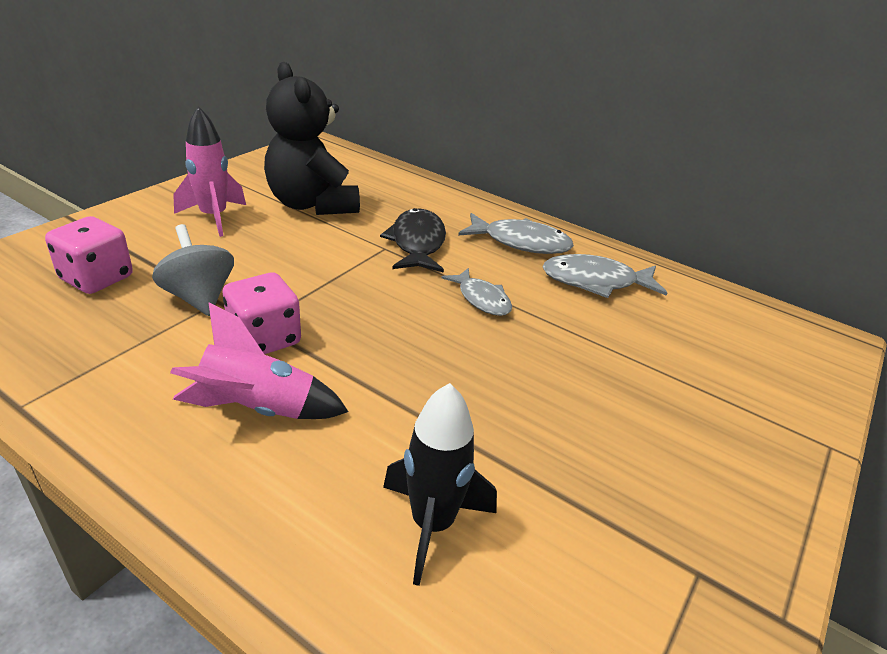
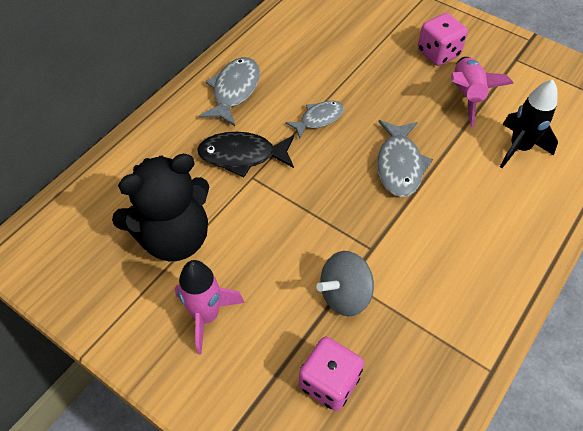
camera: 85 degrees left, 20 degrees up
pink rocket [170,302,348,419] -> pink rocket moved to [451,57,514,127]
pink dice [222,273,301,354] -> pink dice moved to [418,13,468,66]
grey fish [543,254,667,298] -> grey fish moved to [377,120,433,197]

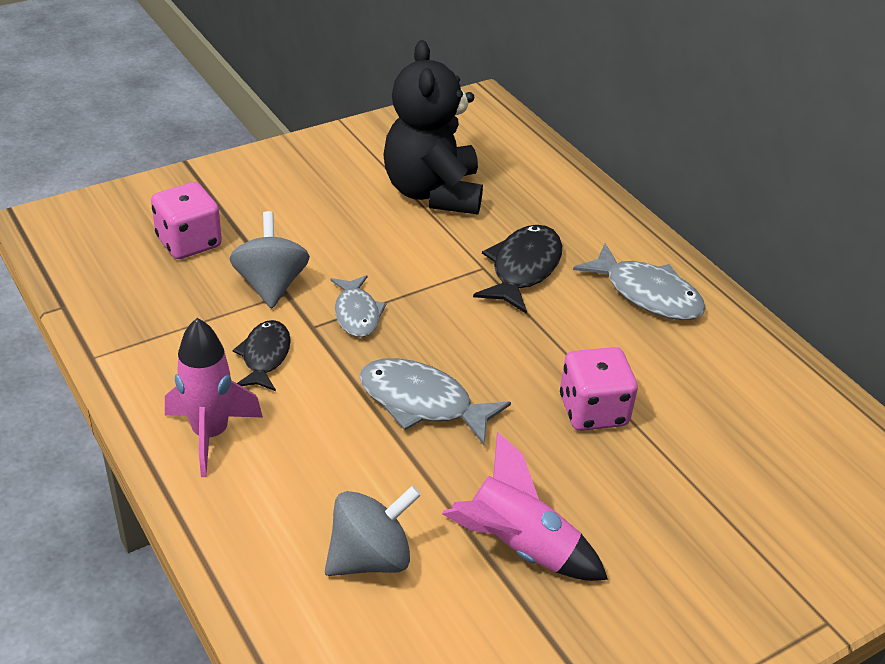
camera: 110 degrees right, 15 degrees down
pink rocket [175,260,245,354] -> pink rocket moved to [165,318,263,477]
grey fish [285,101,344,139] -> grey fish moved to [330,275,387,337]
pink dice [418,13,468,66] -> pink dice moved to [560,347,638,431]
black rocket [500,80,558,168] -> grey spinning top [325,486,421,576]
none -> black fish [232,320,291,391]

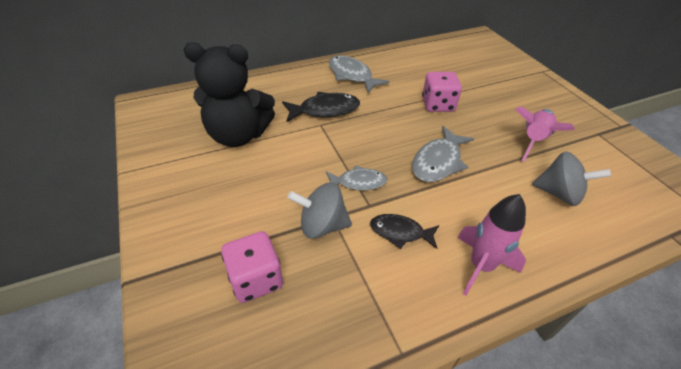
camera: 80 degrees left, 5 degrees up
grey spinning top [325,486,421,576] -> grey spinning top turned 135 degrees clockwise [532,151,611,206]
black fish [473,225,562,314] -> black fish turned 135 degrees clockwise [282,92,360,122]
grey fish [573,243,706,320] -> grey fish turned 90 degrees counterclockwise [329,55,389,93]

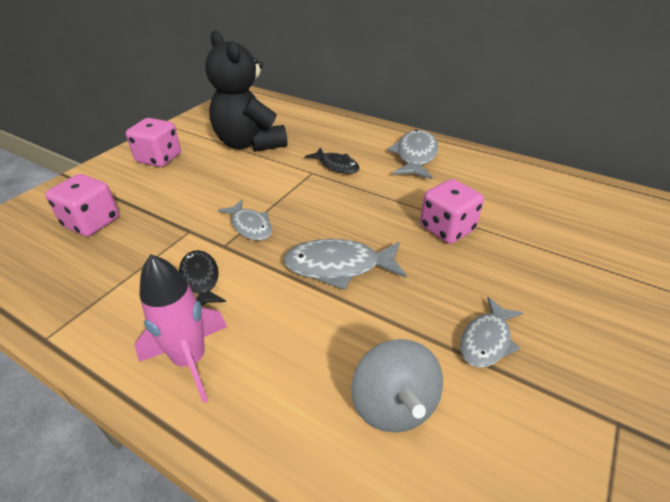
camera: 55 degrees right, 5 degrees down
black fish [282,92,360,122] -> black fish [305,147,359,174], size x0.66
grey spinning top [287,183,352,239] -> none
pink rocket [515,106,574,162] -> grey fish [460,297,523,368]
none -> pink dice [126,118,181,167]

